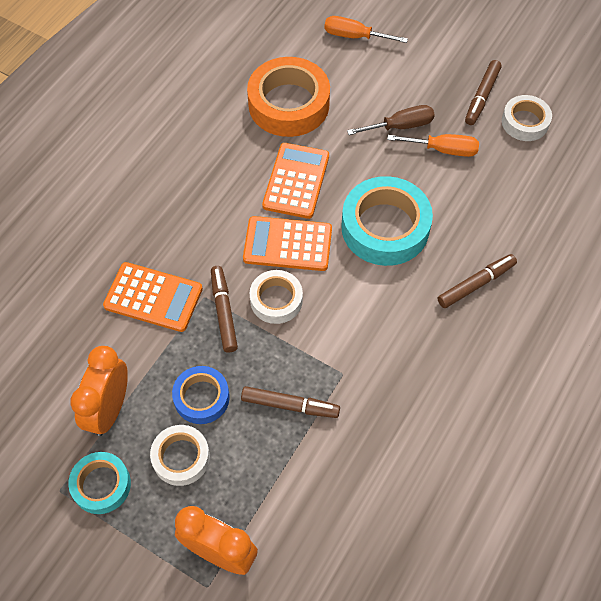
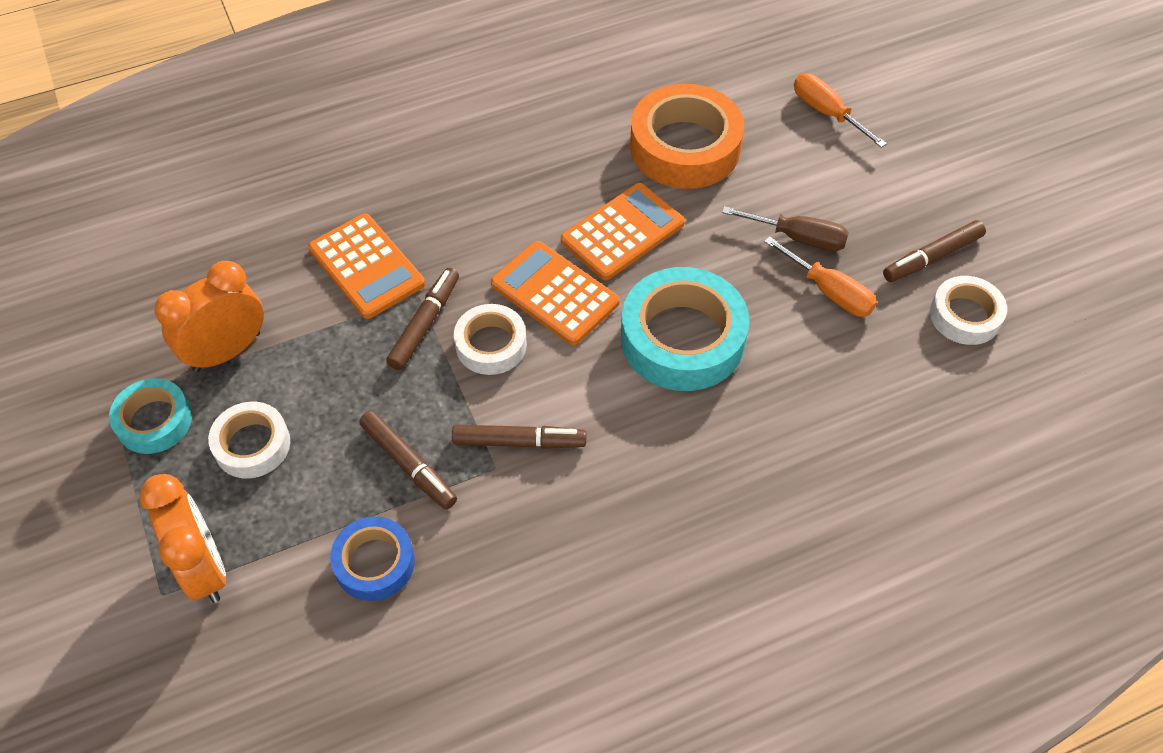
camera: 35 degrees right, 5 degrees down
blue tape [172,366,230,424] -> blue tape moved to [330,516,415,601]
brown marker [438,254,517,308] -> brown marker moved to [452,425,586,449]

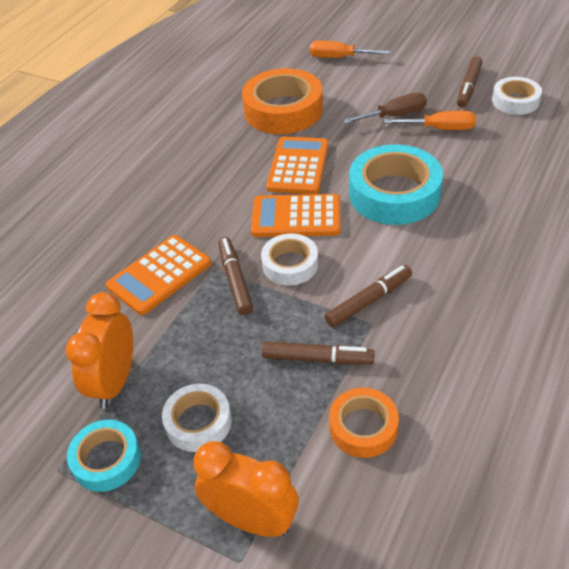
camera: 35 degrees left, 10 degrees down
orange calculator [308,213,425,319] -> orange calculator turned 120 degrees clockwise [106,235,211,315]
blue tape [330,516,415,601] -> orange tape [329,388,399,458]

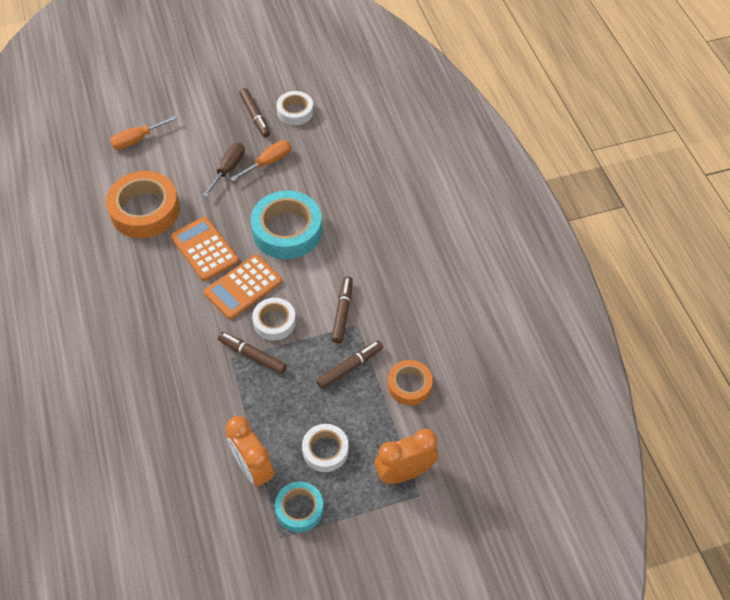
camera: 50 degrees left, 10 degrees up
orange calculator [106,235,211,315] -> none

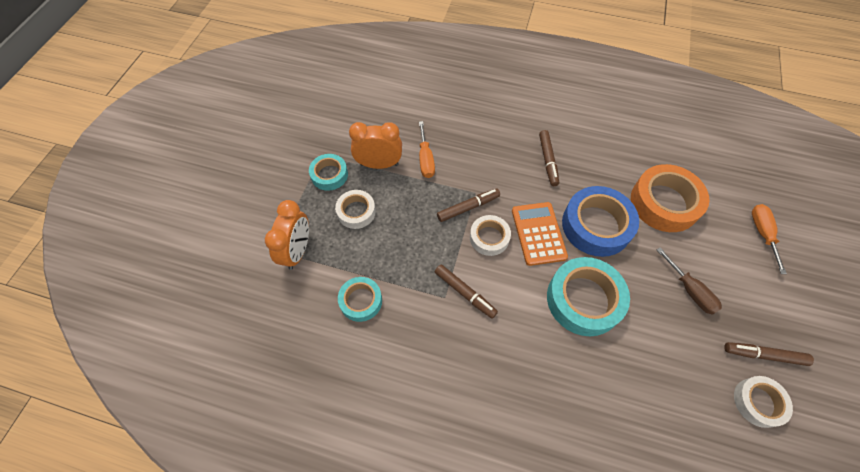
camera: 125 degrees right, 5 degrees up
orange calculator [171,217,239,281] -> blue tape [562,186,639,257]
orange screwdriver [230,140,291,181] -> orange screwdriver moved to [419,121,435,178]
brown marker [316,340,383,389] -> brown marker moved to [539,130,559,186]
orange tape [388,360,433,405] -> turquoise tape [338,277,382,322]

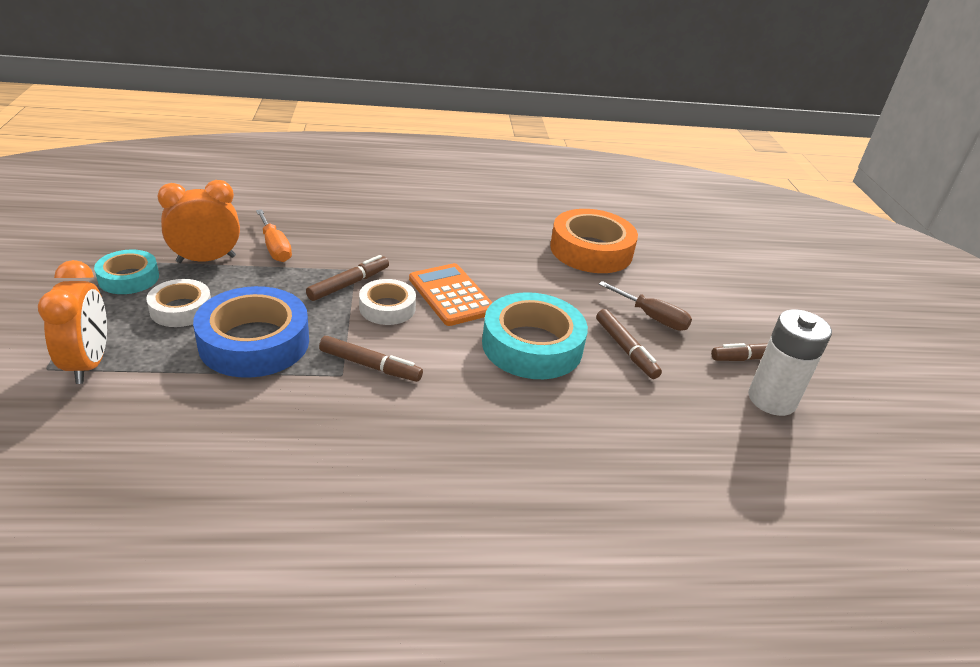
camera: 25 degrees left, 25 degrees down
turquoise tape [338,277,382,322] -> none
brown marker [539,130,559,186] -> brown marker moved to [596,309,662,379]
blue tape [562,186,639,257] -> blue tape moved to [193,286,309,378]
white tape [734,376,793,428] -> white battery [748,309,832,416]
orange screwdriver [752,204,787,274] -> none

